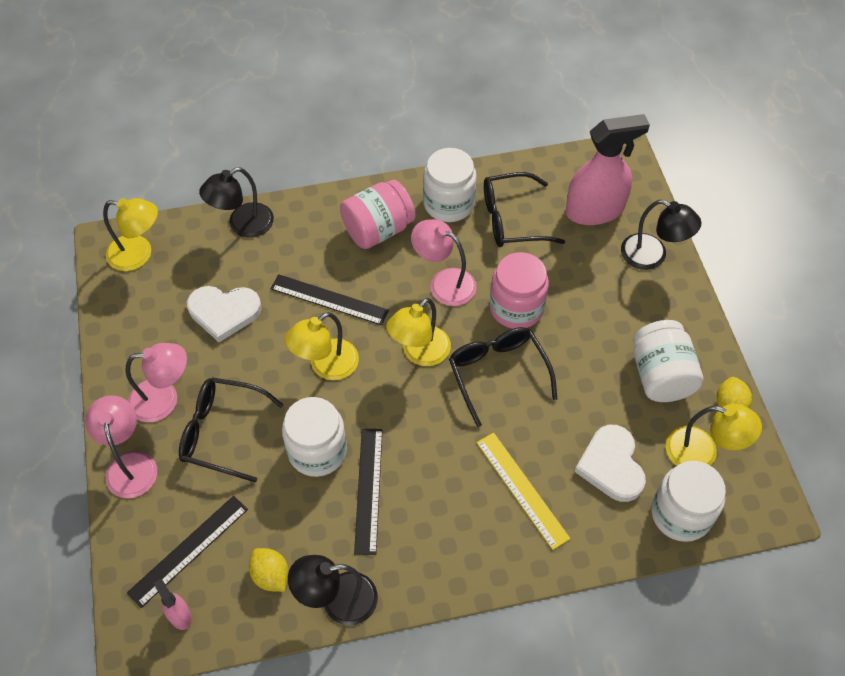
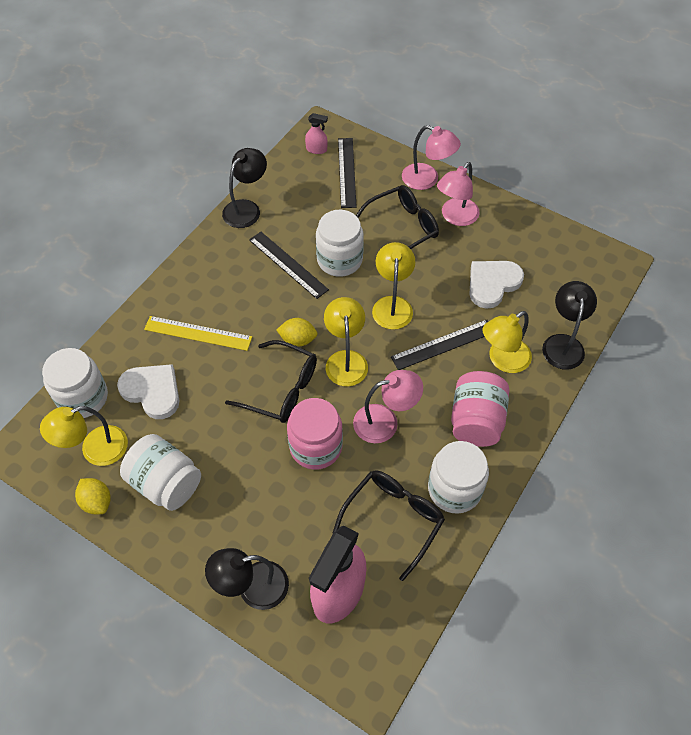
camera: 135 degrees right, 0 degrees up
yellow lamp [103,198,158,271] -> yellow lamp moved to [483,311,532,373]
yellow lemon [249,548,289,592] -> yellow lemon moved to [277,318,318,347]

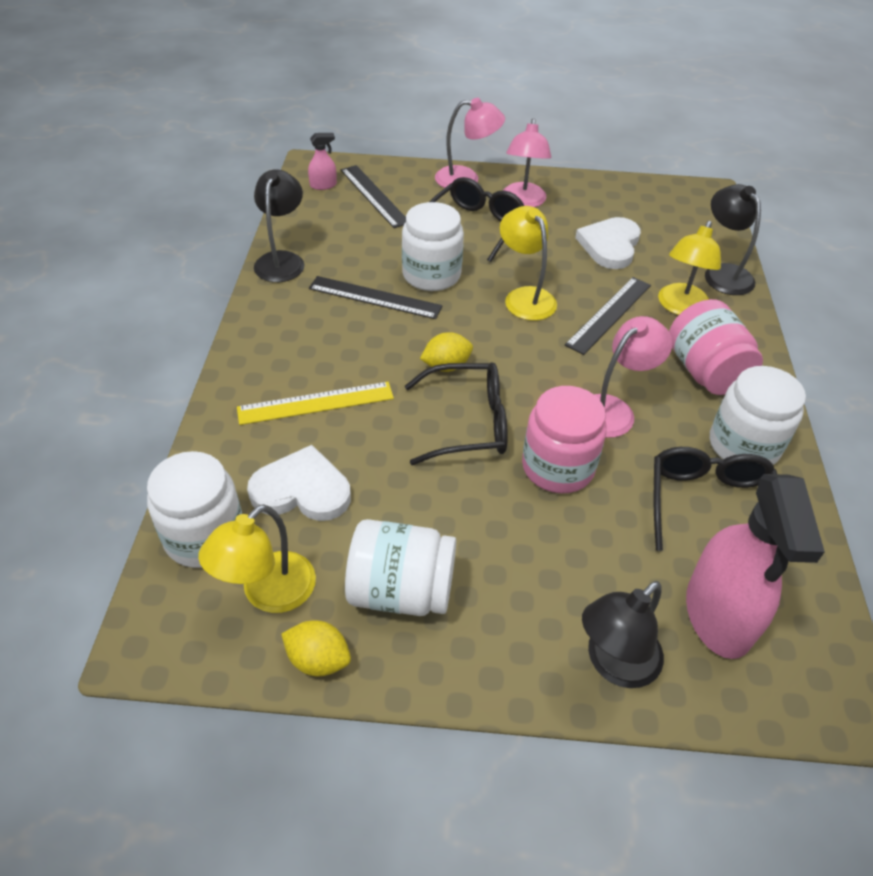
camera: 30 degrees left, 10 degrees down
yellow lamp [324,297,368,386] -> none

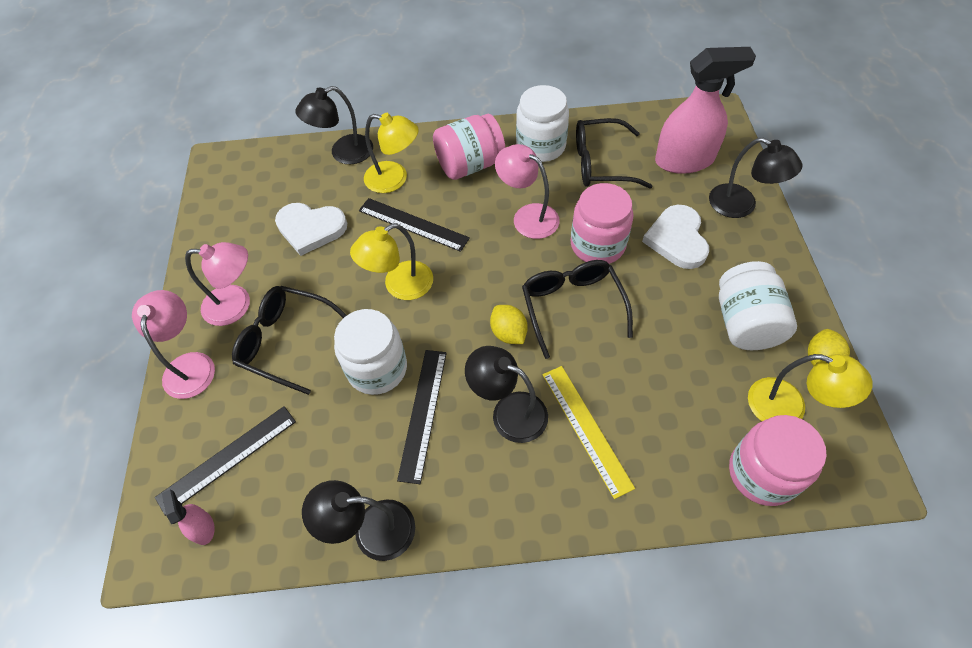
camera: 95 degrees left, 10 degrees up
white jar [147,451,242,568] -> pink jar [729,415,827,506]
white heart [247,445,351,521] -> white heart moved to [642,205,709,269]
none -> black lamp [465,346,548,443]

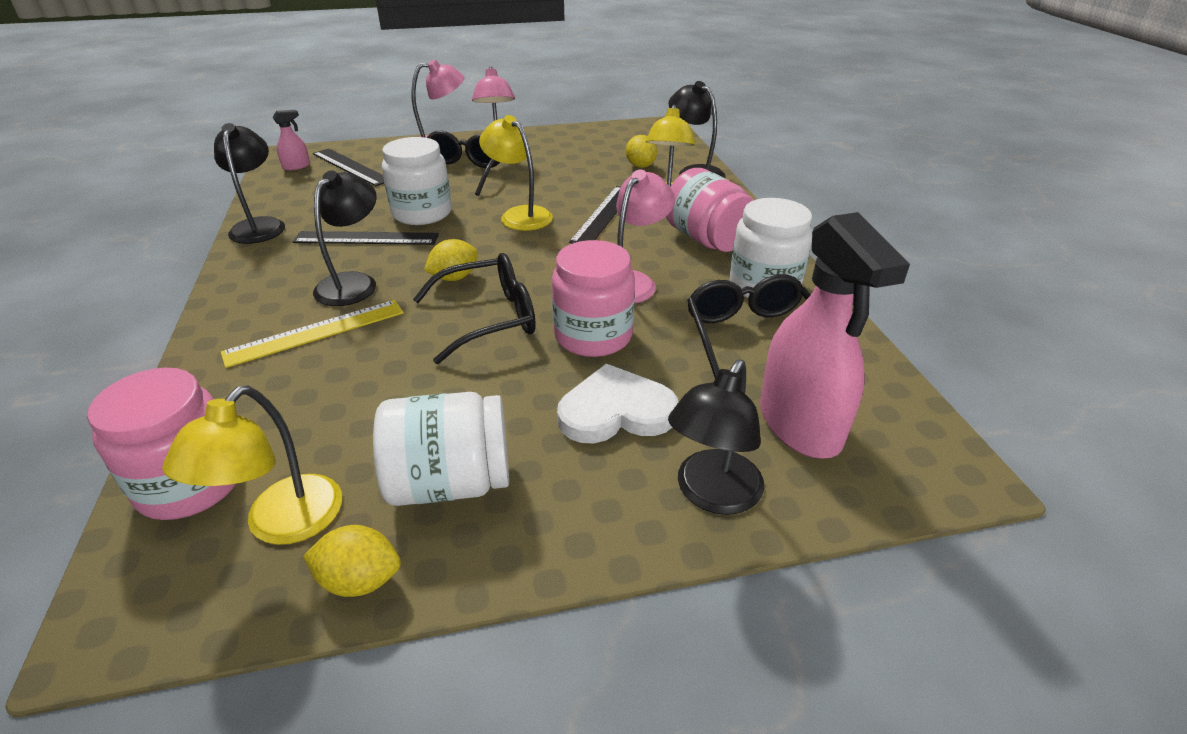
camera: 80 degrees right, 20 degrees down
white heart [275,203,347,256] -> none
none -> yellow lemon [626,135,657,168]

